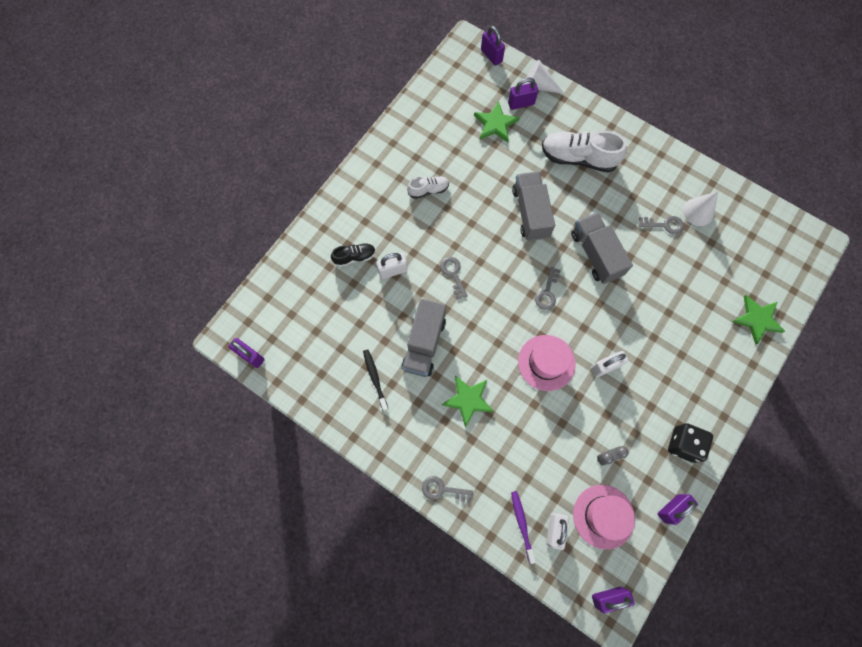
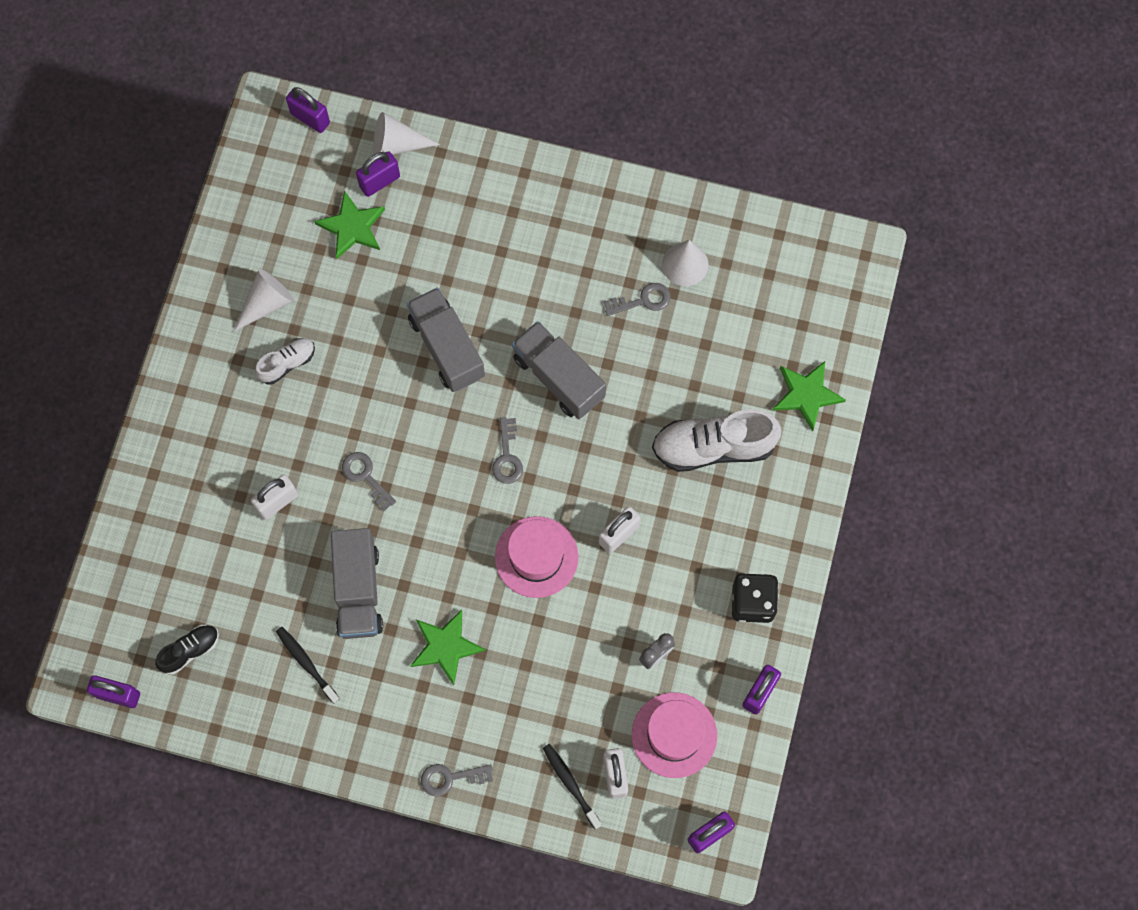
camera: 20 degrees left, 0 degrees up
black shoe [331,243,376,267] -> black shoe moved to [155,625,219,675]
purple toothbrush [511,491,536,564] -> black toothbrush [543,744,602,829]
white shoe [542,131,627,173] -> white shoe moved to [652,409,781,472]
none -> white cone [234,269,294,331]

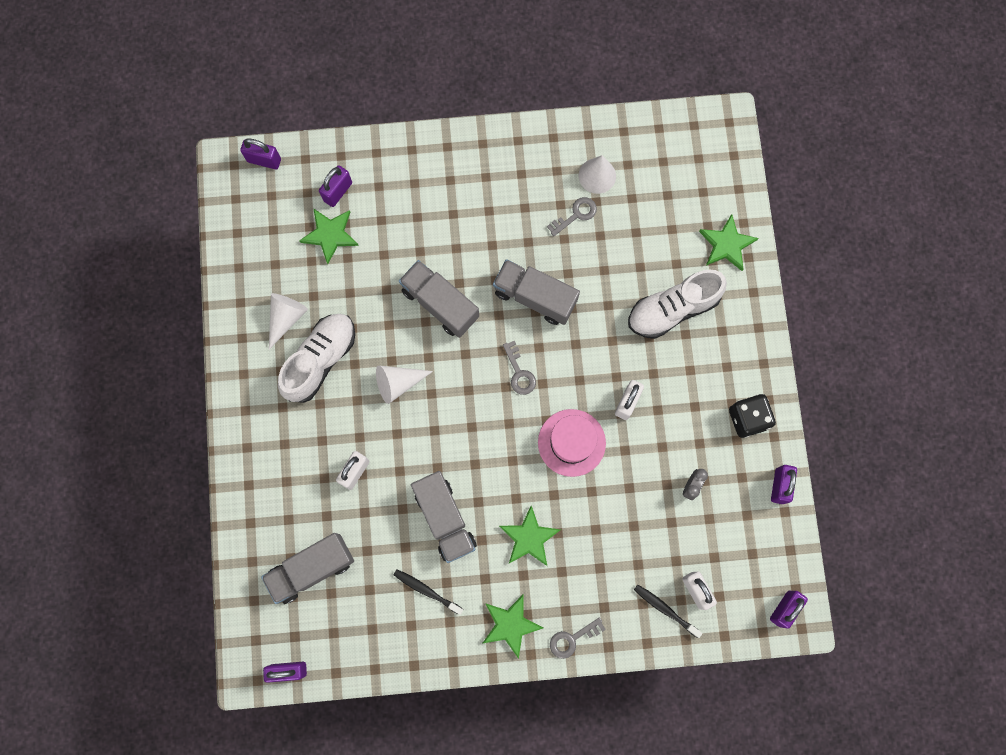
camera: 20 degrees left, 5 degrees up
black shoe [155,625,219,675] -> none
white shoe [255,338,315,385] -> white shoe [278,314,355,403], size x1.89
grey key [342,452,396,511] -> none
white cone [374,112,440,155] -> white cone moved to [376,365,433,404]
pink hat [632,692,717,778] -> none
none -> grey truck [261,533,354,604]
none -> green star [483,595,543,659]

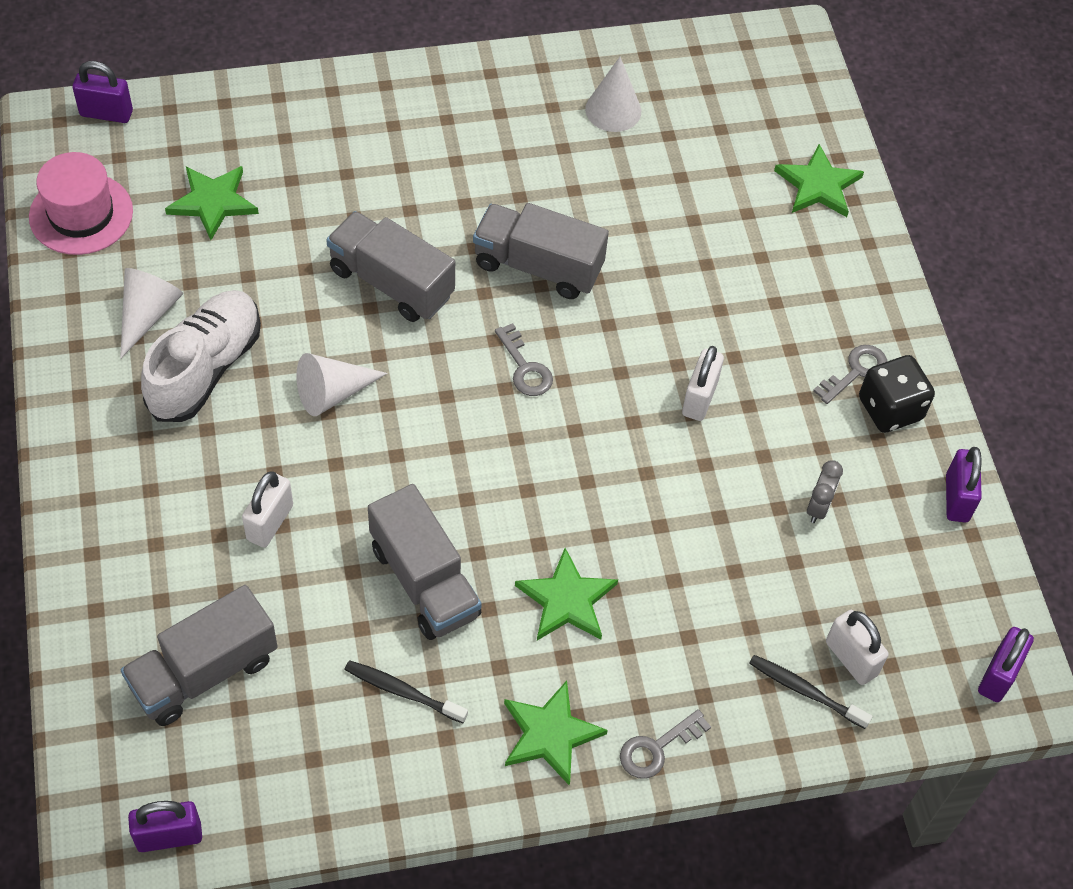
camera: 10 degrees left, 20 degrees down
purple padlock [319,166,352,207] -> none
pink hat [538,409,606,477] -> pink hat moved to [29,152,133,255]
grey key [547,197,597,236] -> grey key moved to [813,345,887,404]
white shoe [628,270,727,339] -> none

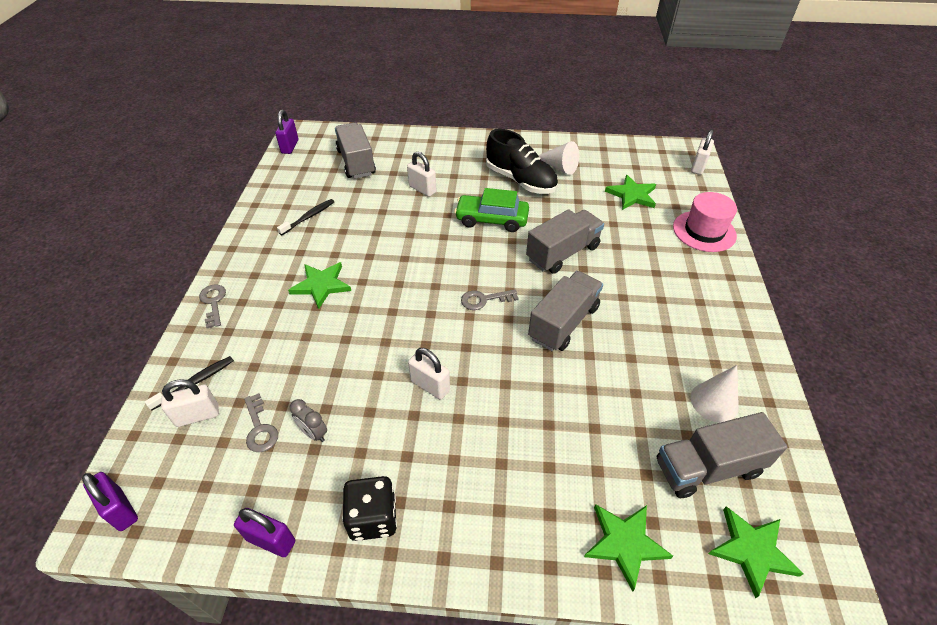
camera: 110 degrees right, 10 degrees down
pink hat [29,152,133,255] -> pink hat moved to [673,192,737,252]
purple padlock [73,61,133,123] -> white padlock [691,129,714,175]
white shoe [141,290,261,422] -> black shoe [486,129,558,194]
white cone [296,353,387,416] -> green car [454,188,529,232]
grey truck [368,484,482,640] -> grey truck moved to [657,412,787,498]
green star [504,680,608,786] -> green star moved to [708,506,804,599]
grey key [813,345,887,404] -> grey key moved to [244,393,278,452]

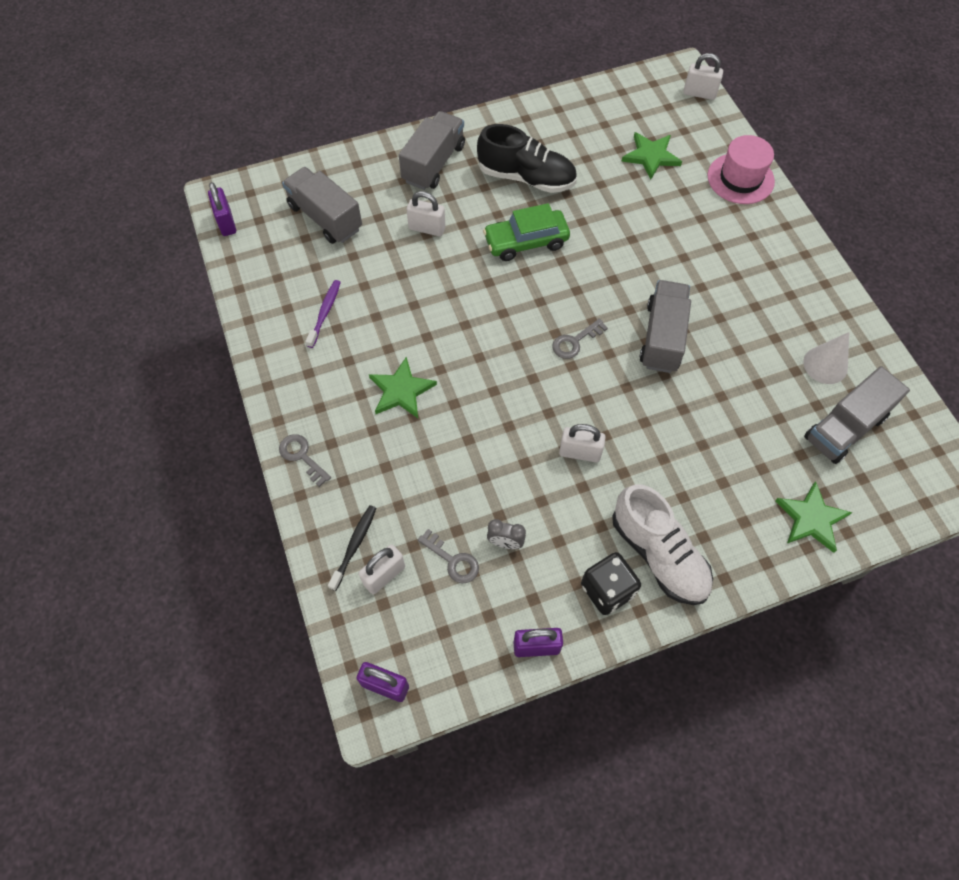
camera: 25 degrees left, 15 degrees up
black toothbrush [277,199,334,235] -> purple toothbrush [305,280,341,348]
grey truck [526,209,604,274] -> grey truck moved to [399,111,465,190]
white cone [538,141,579,175] -> none
white padlock [691,129,714,175] -> white padlock turned 75 degrees counterclockwise [683,53,723,100]
green star [708,506,804,599] -> none
none -> white shoe [612,484,713,605]

